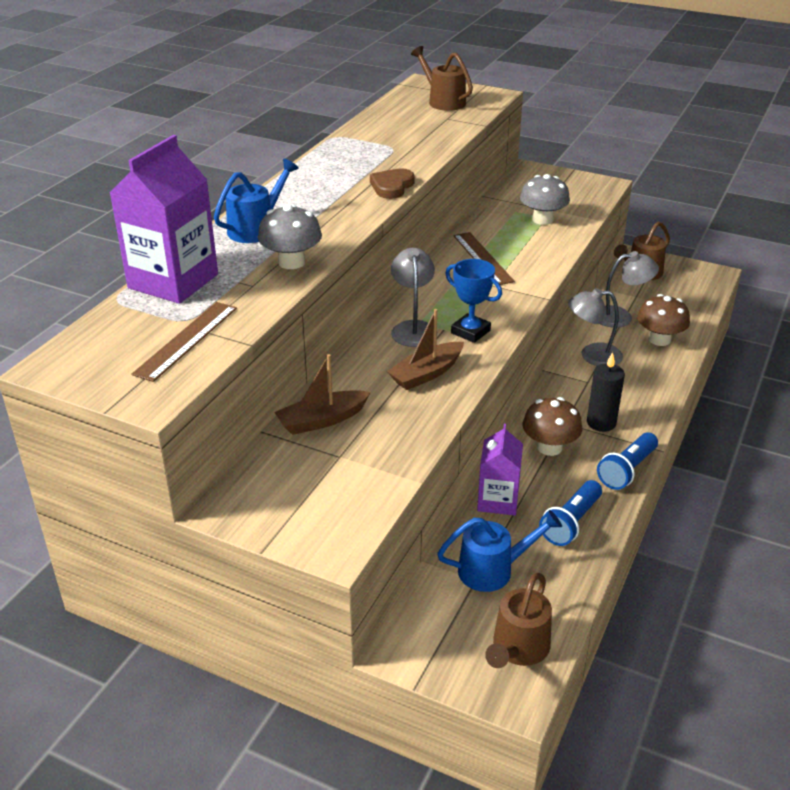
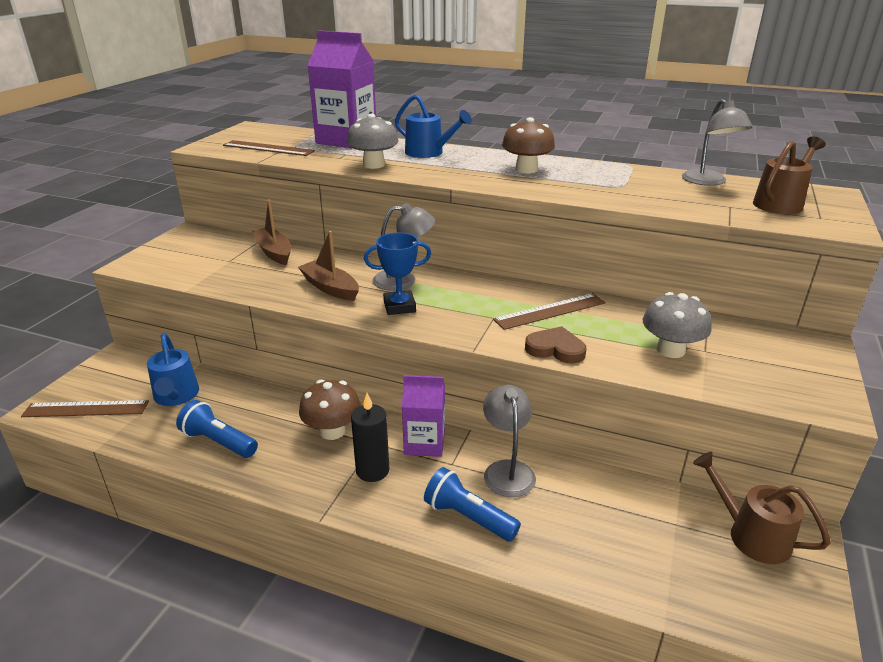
camera: 85 degrees right, 5 degrees down
brown heart [370,168,415,199] -> brown heart moved to [525,326,586,364]
blue trophy [445,259,502,343] -> blue trophy turned 45 degrees clockwise [364,233,431,315]
purple carton [477,424,523,515] -> purple carton moved to [402,375,445,457]
brown watering can [485,573,552,668] -> brown ruler [21,400,149,417]
blue flashlight [597,432,658,490] -> blue flashlight moved to [424,467,521,542]
grey lamp [601,251,659,328] -> grey lamp moved to [682,99,752,186]
brown mushroom [637,294,690,346] -> brown mushroom moved to [502,117,555,173]

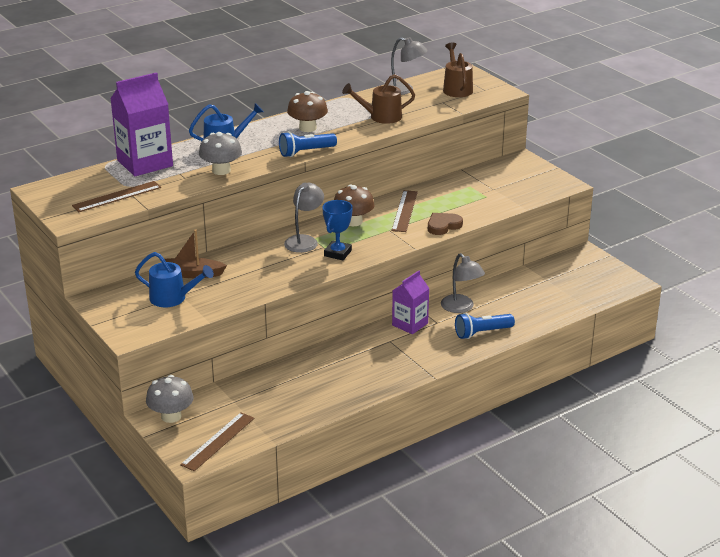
camera: 55 degrees left, 0 degrees up
blue watering can [147,333,199,406] -> blue watering can moved to [135,252,214,307]
blue flashlight [176,400,258,458] -> blue flashlight moved to [279,132,337,157]
brown boat [298,231,359,301] -> none
brown mushroom [299,380,361,440] -> brown mushroom moved to [334,185,375,226]
black candle [351,393,389,482] -> none
grey lamp [483,385,536,497] -> grey lamp turned 150 degrees counterclockwise [441,253,485,313]
grey mushroom [643,292,712,358] -> grey mushroom moved to [146,375,194,423]
brown watering can [693,452,831,564] -> brown watering can moved to [342,74,415,124]

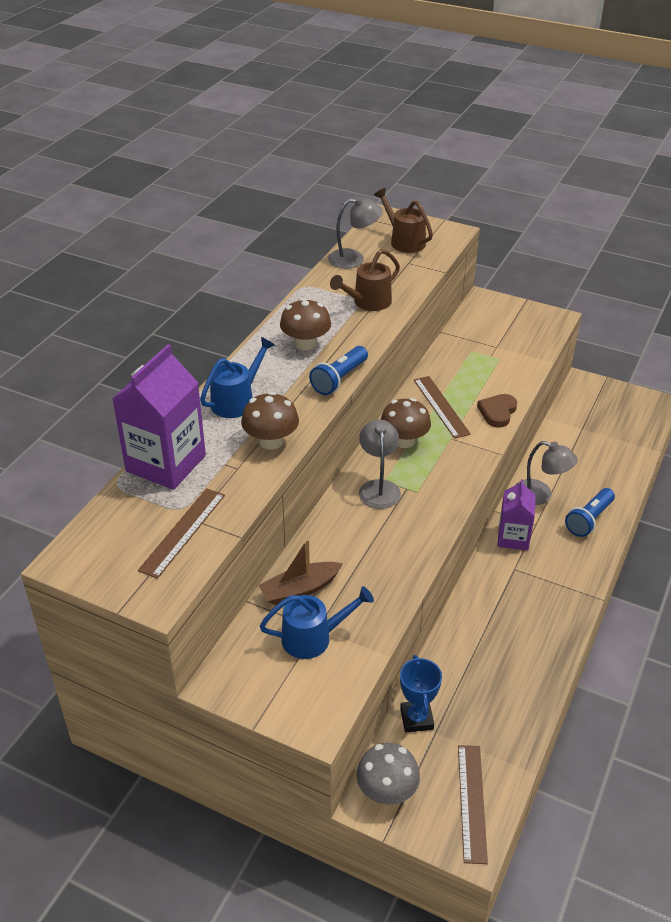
camera: 30 degrees left, 10 degrees up
grey mushroom [199,132,242,175] -> brown mushroom [241,392,299,450]
blue trophy [322,200,353,260] -> blue trophy moved to [400,655,442,733]

